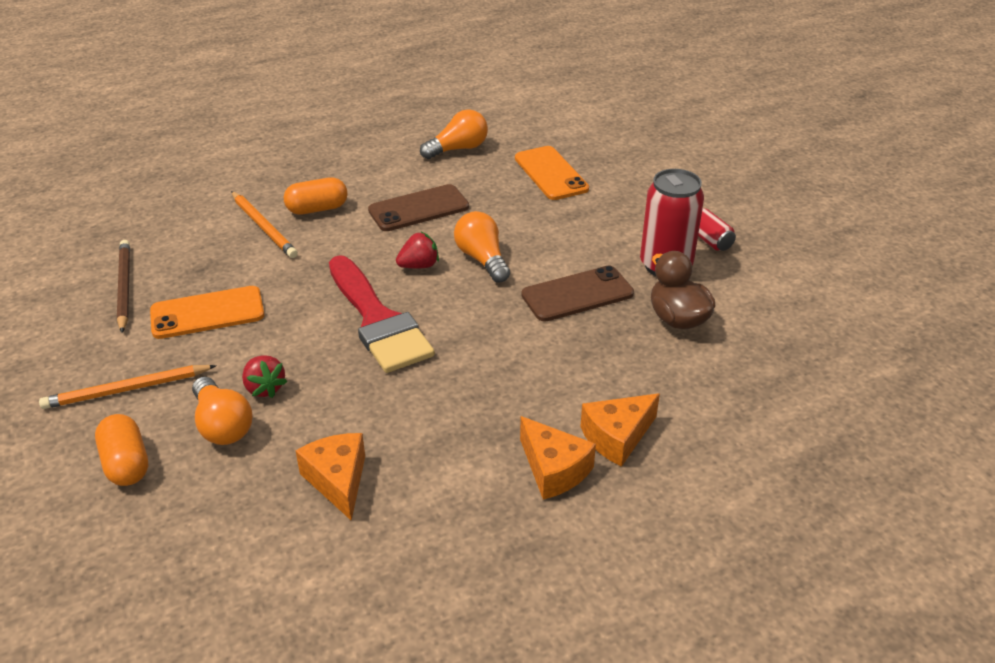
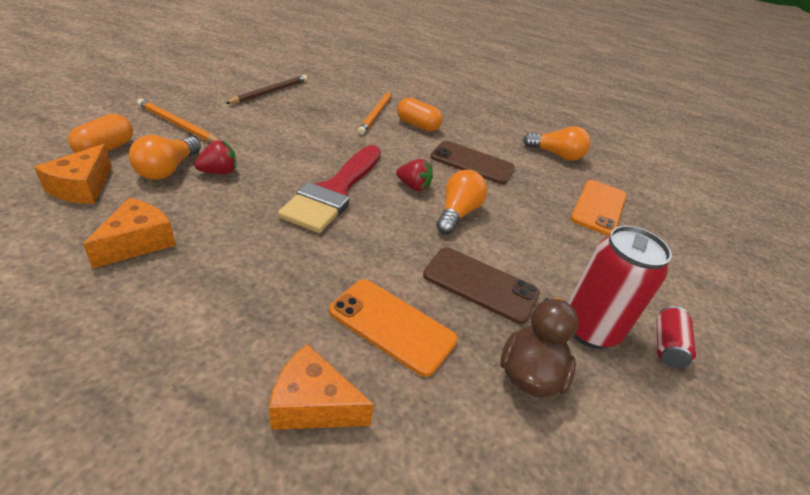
camera: 45 degrees right, 0 degrees up
orange phone [150,286,264,339] -> orange phone moved to [329,279,458,377]
red strawberry [242,355,287,398] -> red strawberry turned 135 degrees counterclockwise [194,140,236,174]
orange cheese [520,416,596,500] -> orange cheese moved to [34,144,112,204]

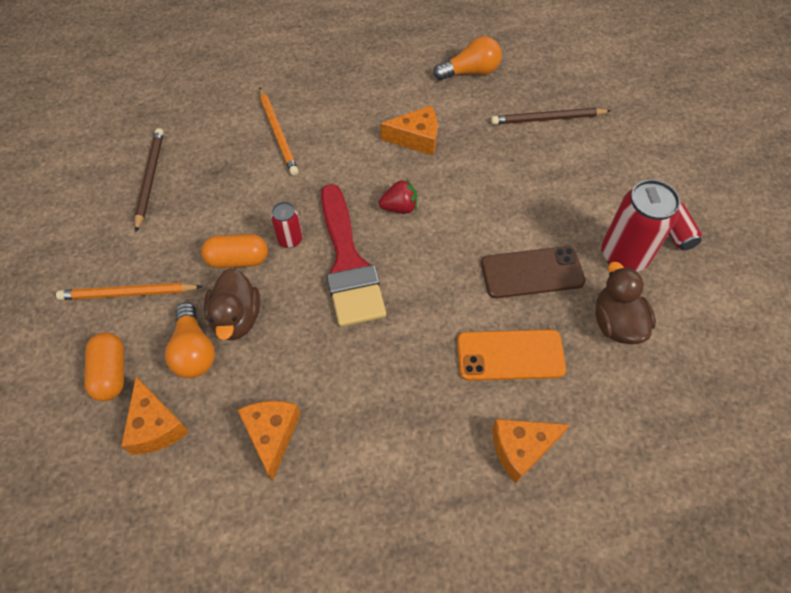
camera: 30 degrees left, 20 degrees up
red strawberry [194,140,236,174] -> brown duck [204,268,260,340]
orange capsule [397,97,443,132] -> orange capsule moved to [201,234,268,268]
brown phone [430,141,515,184] -> orange cheese [381,105,438,156]
orange light bulb [436,170,487,234] -> none
orange phone [571,180,627,236] -> brown pencil [491,108,611,124]
none -> red can [271,202,303,248]

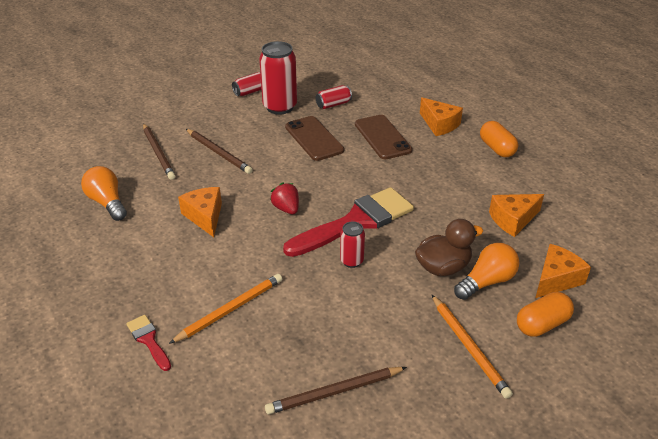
camera: 110 degrees left, 20 degrees down
orange capsule [201,234,268,268] -> orange capsule moved to [480,121,518,157]
orange phone [457,329,566,381] -> brown phone [355,115,413,159]
brown duck [595,262,656,345] -> red can [316,85,352,109]
none -> red brush [126,315,171,371]
none -> brown pencil [186,129,253,174]

